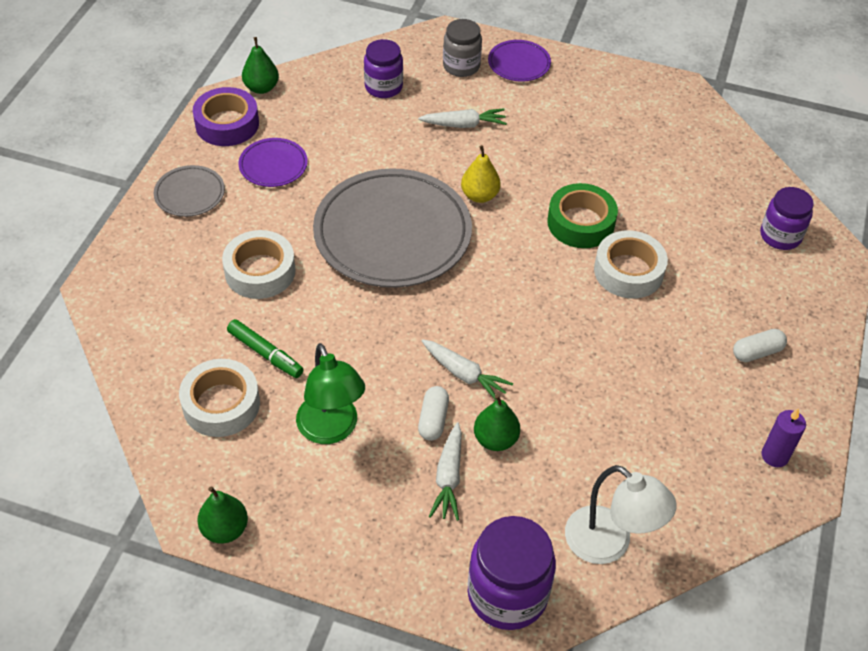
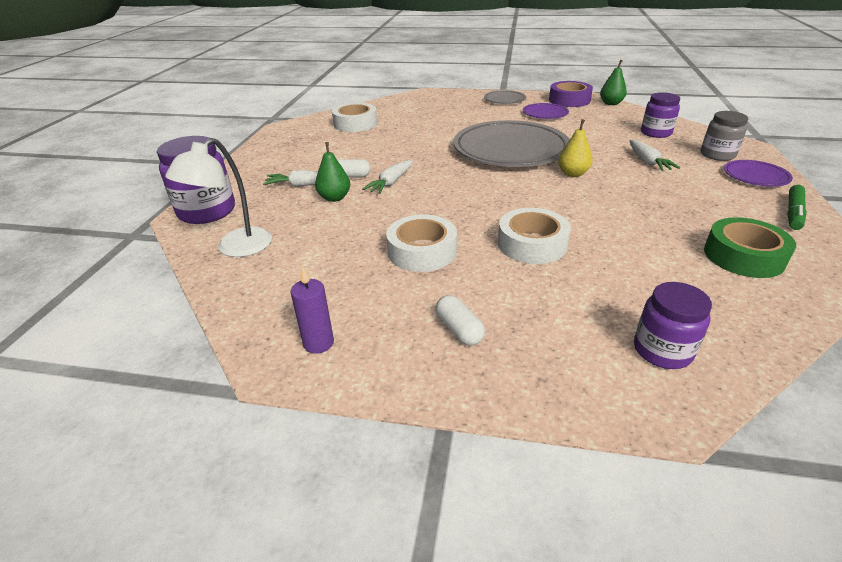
camera: 85 degrees right, 15 degrees down
green pear [197,486,248,544] -> none
white tape [222,230,296,299] -> white tape moved to [386,214,457,272]
green marker [227,319,304,378] -> green marker moved to [787,185,807,230]
green lamp [296,343,365,444] -> none
green tape [547,183,618,248] -> green tape moved to [704,217,796,278]

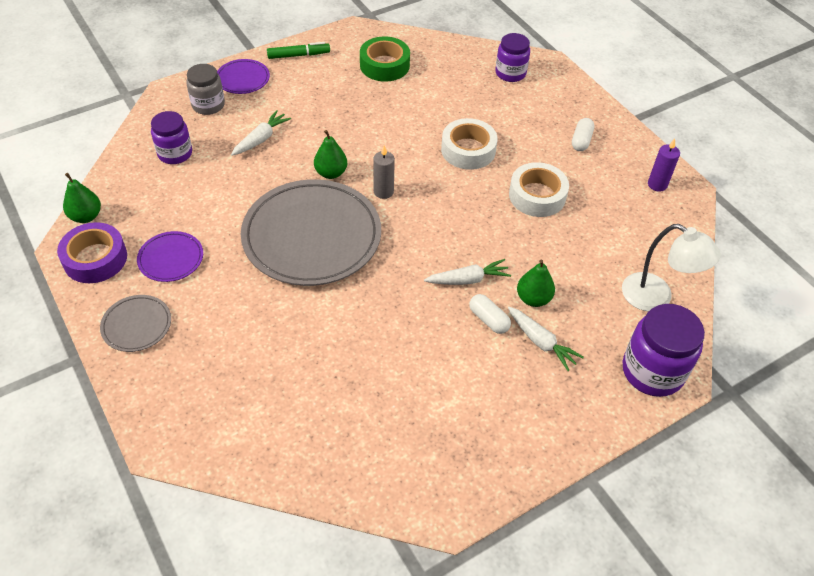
camera: 135 degrees left, 15 degrees up
white lamp [165,138,272,257] -> white lamp turned 45 degrees clockwise [622,224,721,311]
white tape [332,103,377,132] -> none
yellow pear [558,119,593,177] -> green pear [314,130,347,179]
none -> grey candle [373,145,395,199]

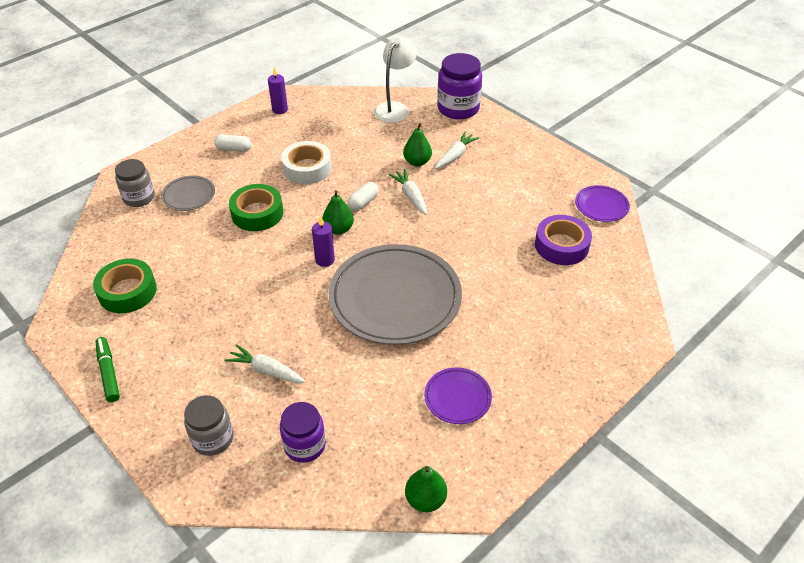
camera: 100 degrees left, 5 degrees down
purple tape [57,222,127,283] -> purple tape moved to [535,215,592,265]
grey plate [100,295,171,352] -> grey plate moved to [161,175,215,211]
purple plate [217,59,270,94] -> purple plate moved to [575,185,630,222]
green pear [314,130,347,179] -> green pear moved to [322,190,354,235]
grey candle [373,145,395,199] -> purple candle [312,216,335,267]
white tape [441,118,498,170] -> green tape [229,184,283,231]
white capsule [469,294,511,334] -> white capsule moved to [348,182,379,211]
purple jar [495,33,530,82] -> grey jar [115,159,155,207]

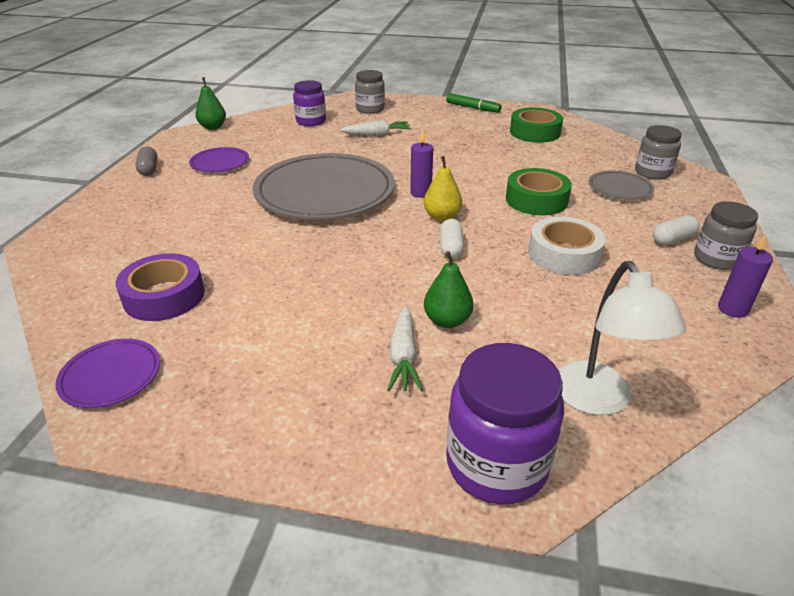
camera: 145 degrees right, 10 degrees down
green pear [322,190,354,235] -> yellow pear [424,156,462,221]
white carrot [389,169,427,215] -> none
none -> grey capsule [135,146,157,176]
none -> grey jar [694,201,758,270]

